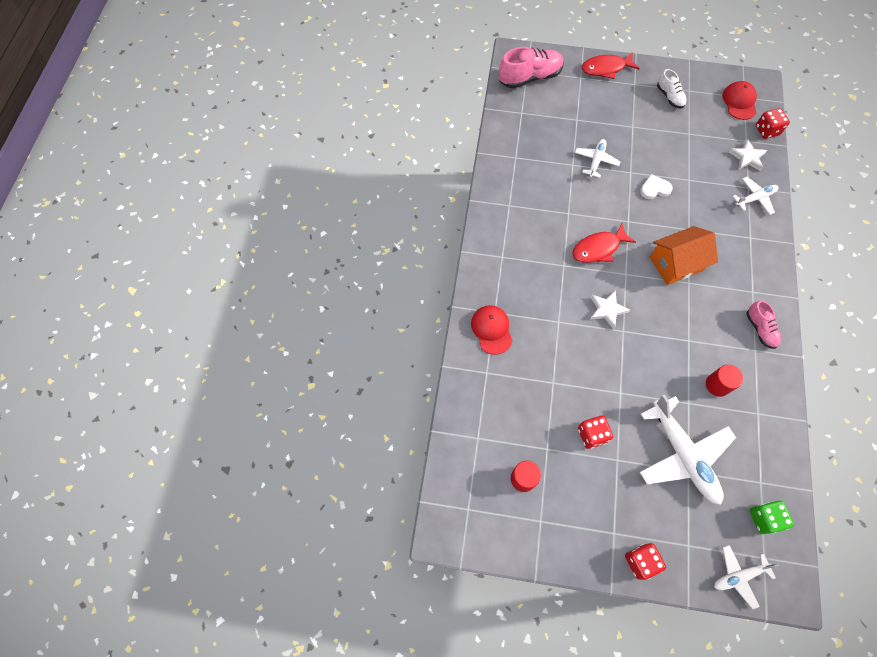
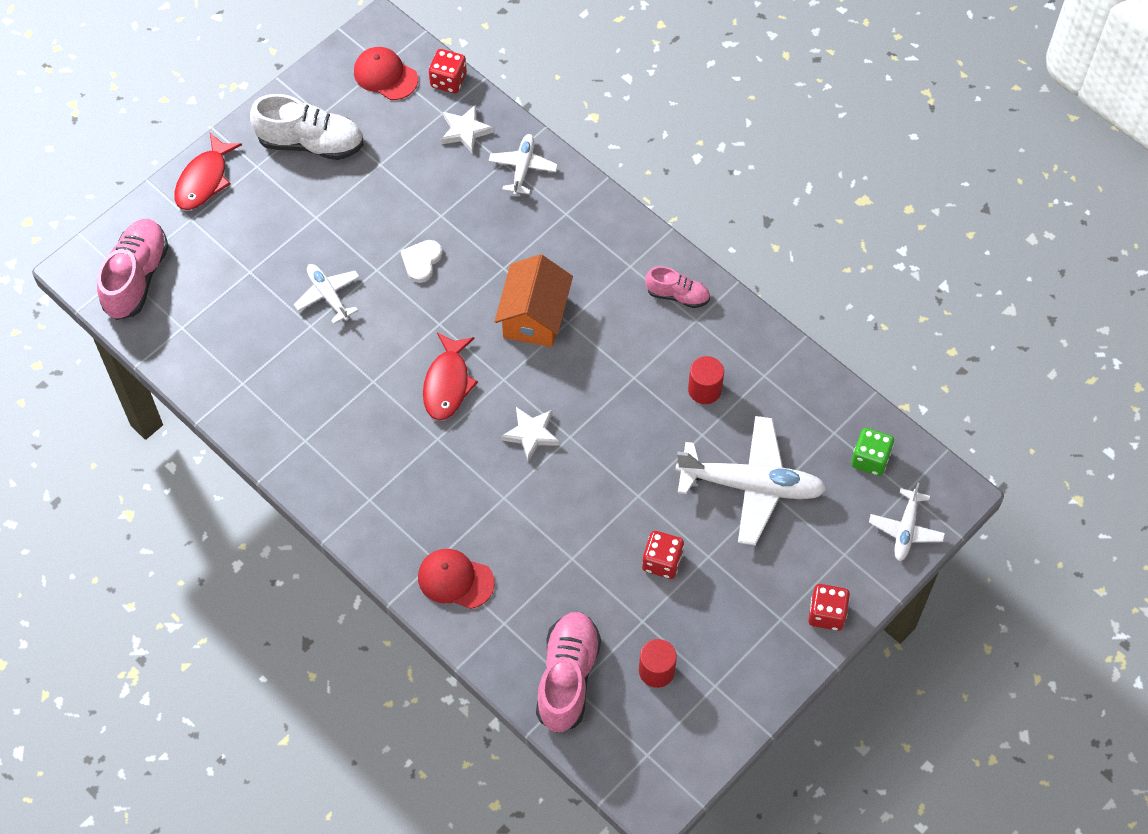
camera: 55 degrees left, 5 degrees down
white shoe [657,69,687,108] -> white shoe [250,94,364,160], size x1.75
none -> pink shoe [536,612,601,733]

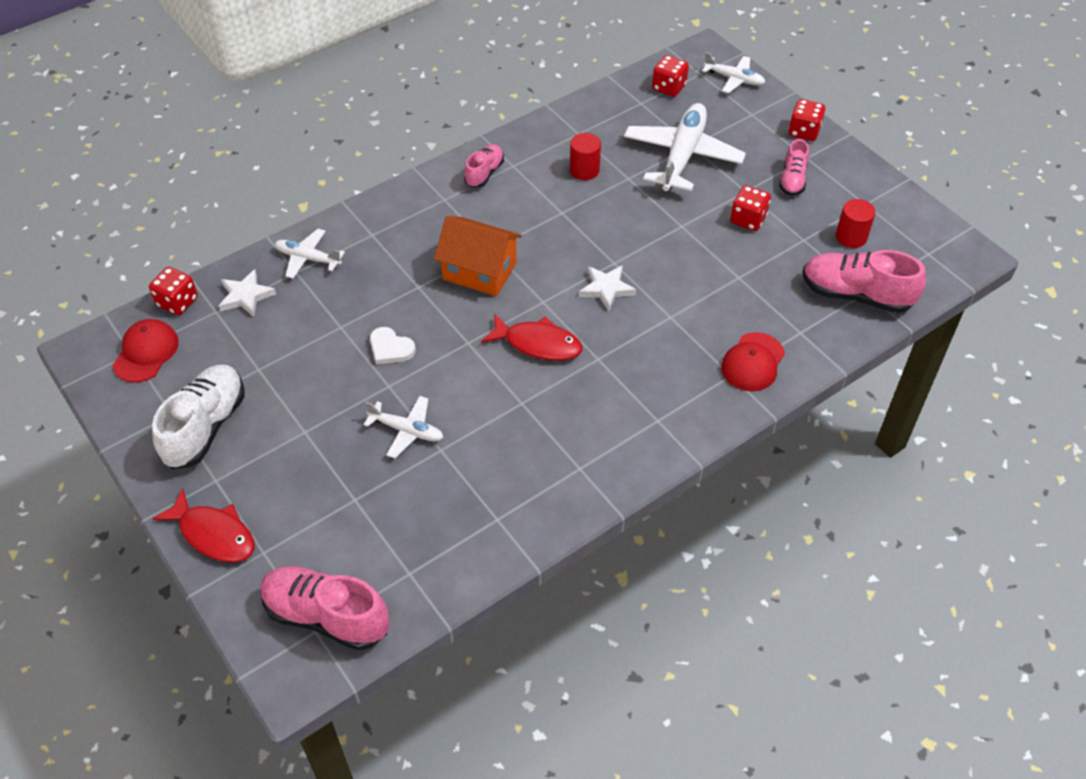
camera: 80 degrees left, 10 degrees down
white plane [294,264,360,324] -> white plane turned 135 degrees counterclockwise [363,396,444,458]
red cap [354,47,418,100] -> red cap turned 150 degrees clockwise [113,319,179,383]
green dice [851,428,894,476] -> red dice [652,55,689,97]
none -> pink shoe [779,139,809,196]

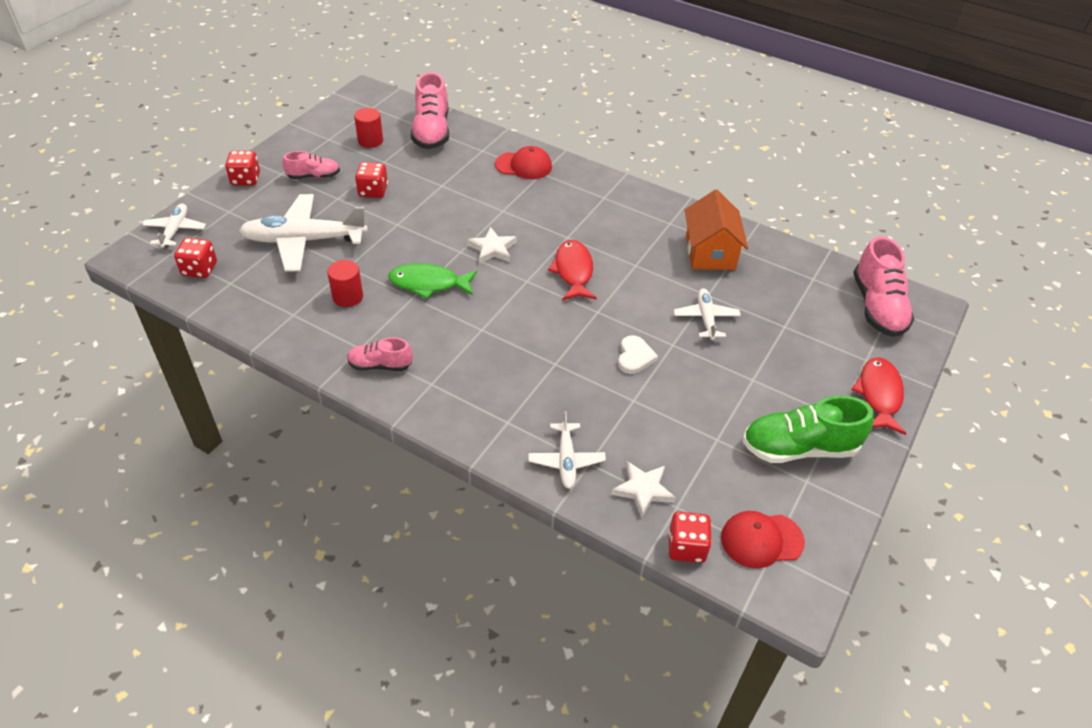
camera: 115 degrees left, 5 degrees down
white shoe [152,365,245,469] -> green shoe [743,396,874,463]
orange house [434,216,522,296] -> orange house moved to [685,190,748,270]
none -> green fish [388,263,477,299]

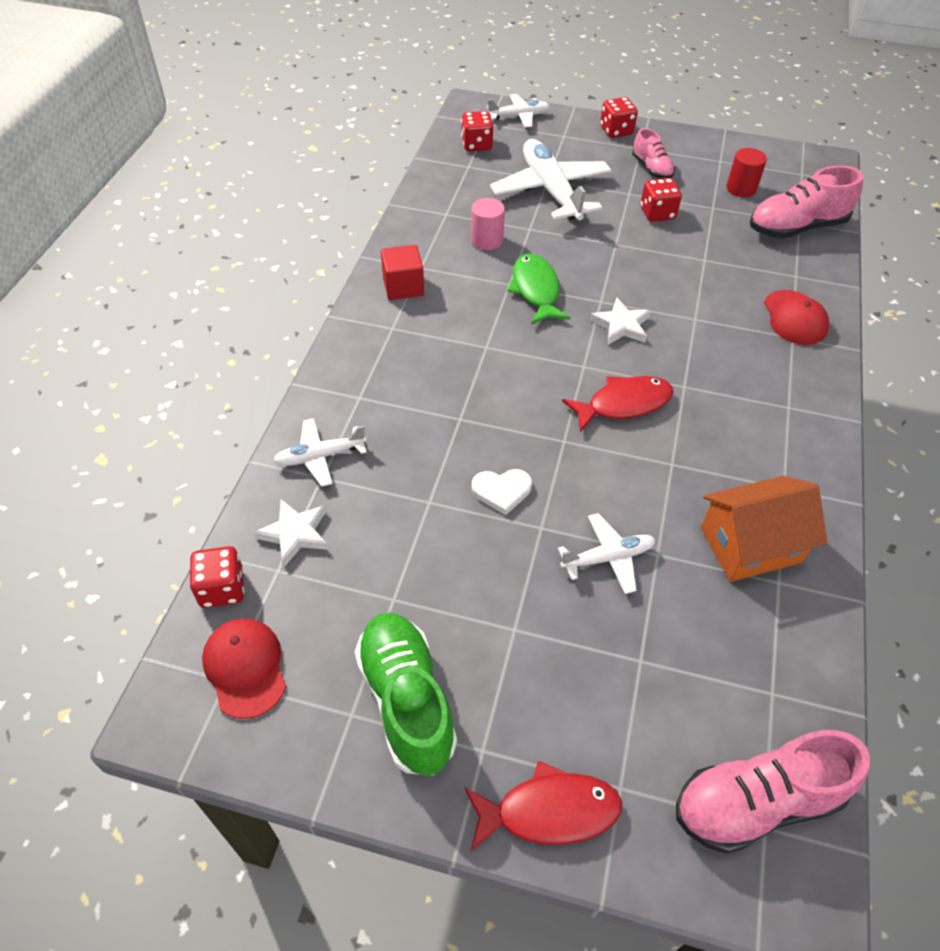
camera: 75 degrees right, 5 degrees up
red cylinder [327,260,363,307] -> pink cylinder [471,198,505,250]
pink shoe [347,337,413,371] -> red cube [381,245,424,300]

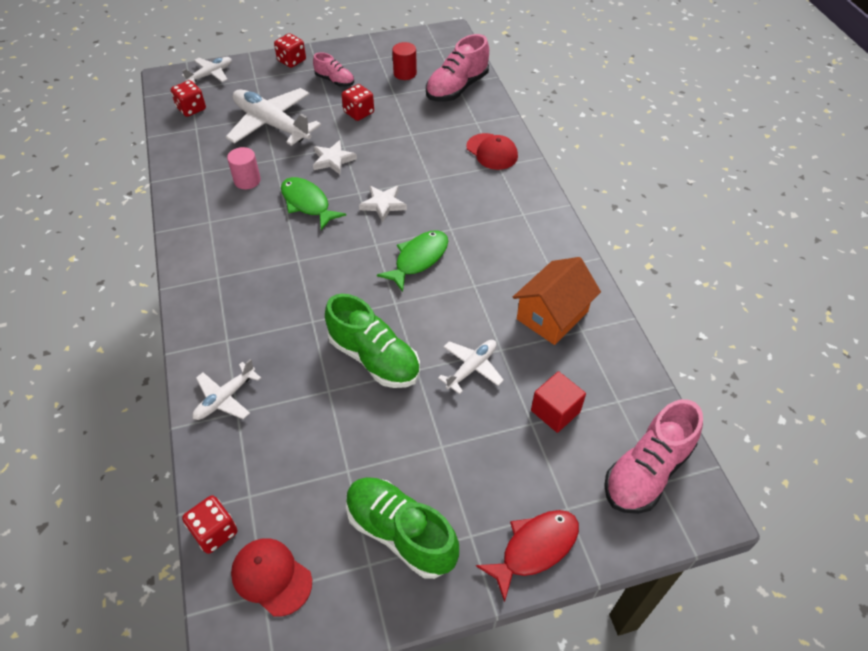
camera: 30 degrees left, 0 degrees up
white star [254,499,328,567] -> white star moved to [313,140,357,174]
red cube [381,245,424,300] -> red cube moved to [531,371,586,433]
white heart [471,469,532,515] -> green shoe [325,294,420,388]
red fish [562,376,674,432] -> green fish [377,230,448,292]

